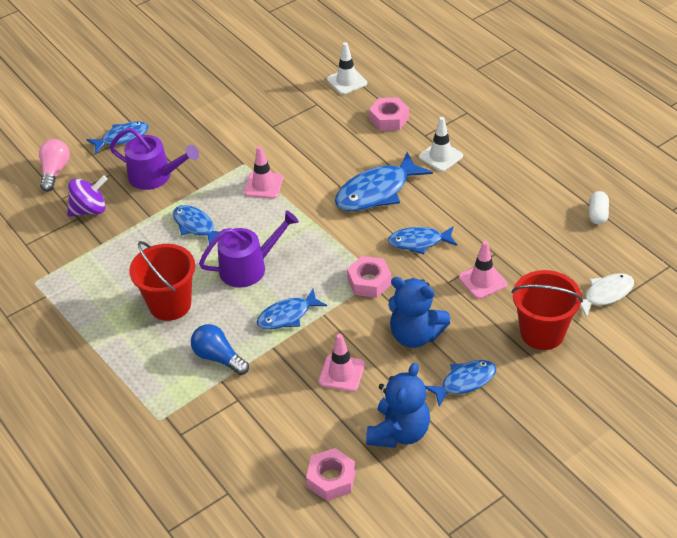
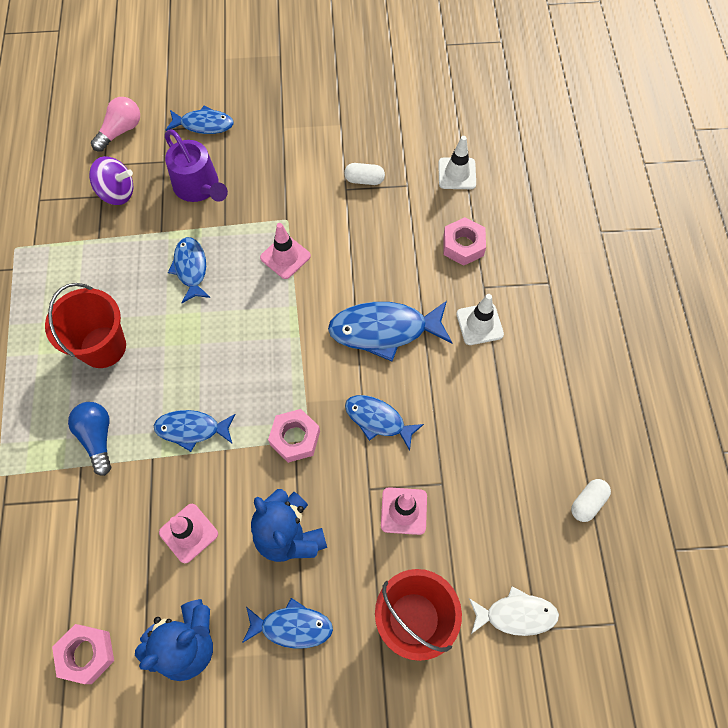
camera: 30 degrees right, 20 degrees up
purple watering can [199,210,299,288] -> none
none -> white capsule [344,163,385,185]

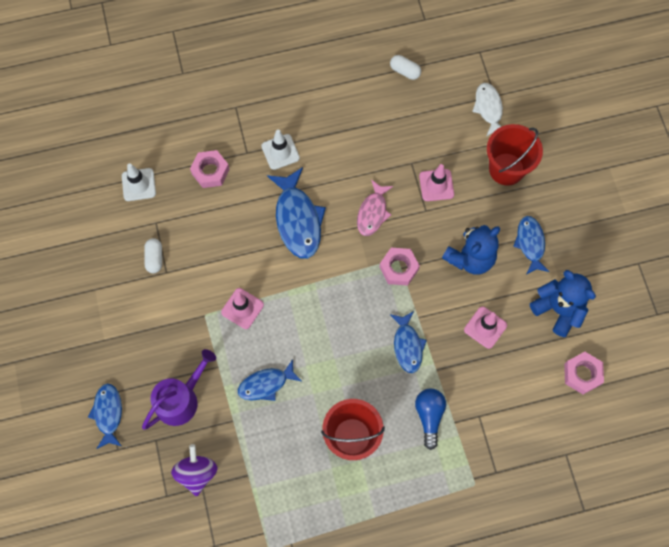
camera: 100 degrees left, 5 degrees up
blue light bulb [68,402,111,476] -> blue light bulb turned 120 degrees clockwise [415,388,446,450]
pink light bulb [91,97,140,152] -> none
blue fish [345,395,424,451] -> pink fish [357,180,393,236]

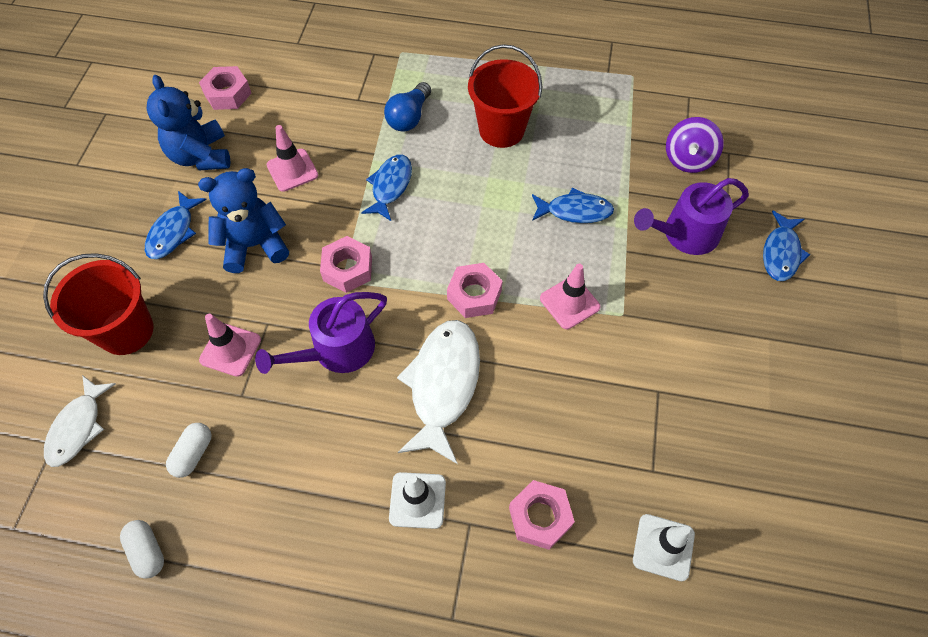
camera: 155 degrees left, 10 degrees down
white capsule [144,238,162,273] -> white capsule moved to [166,423,211,478]
blue fish [267,167,326,259] -> white fish [397,320,480,464]
pink fish [357,180,393,236] -> purple watering can [255,292,387,374]
none -> pink nut [447,263,503,318]

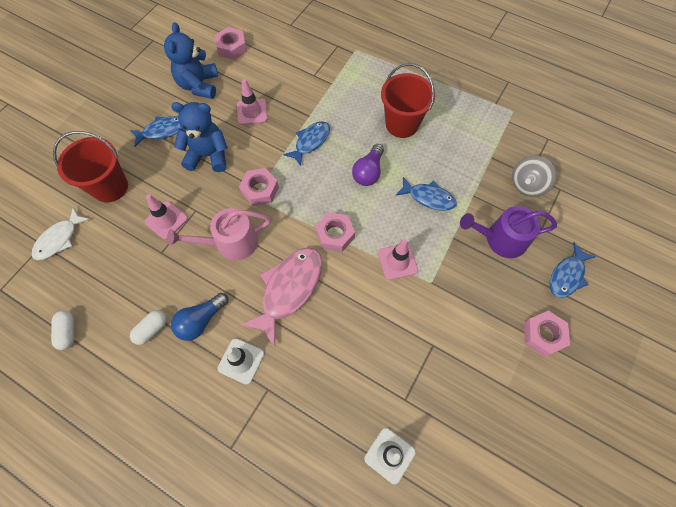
camera: 20 degrees right, 5 degrees up
blue fish [145,191,207,259] -> blue fish turned 150 degrees counterclockwise [130,116,182,147]
white capsule [166,423,211,478] -> white capsule moved to [130,310,167,345]
purple watering can [255,292,387,374] -> pink watering can [167,208,271,260]
blue light bulb [384,82,431,132] -> blue light bulb moved to [171,293,228,341]
white fish [397,320,480,464] -> pink fish [240,247,322,346]
pink nut [509,480,575,550] -> pink nut moved to [524,310,570,357]
purple spinning top [666,117,724,173] -> grey spinning top [512,156,556,197]
none -> purple light bulb [352,144,384,186]

